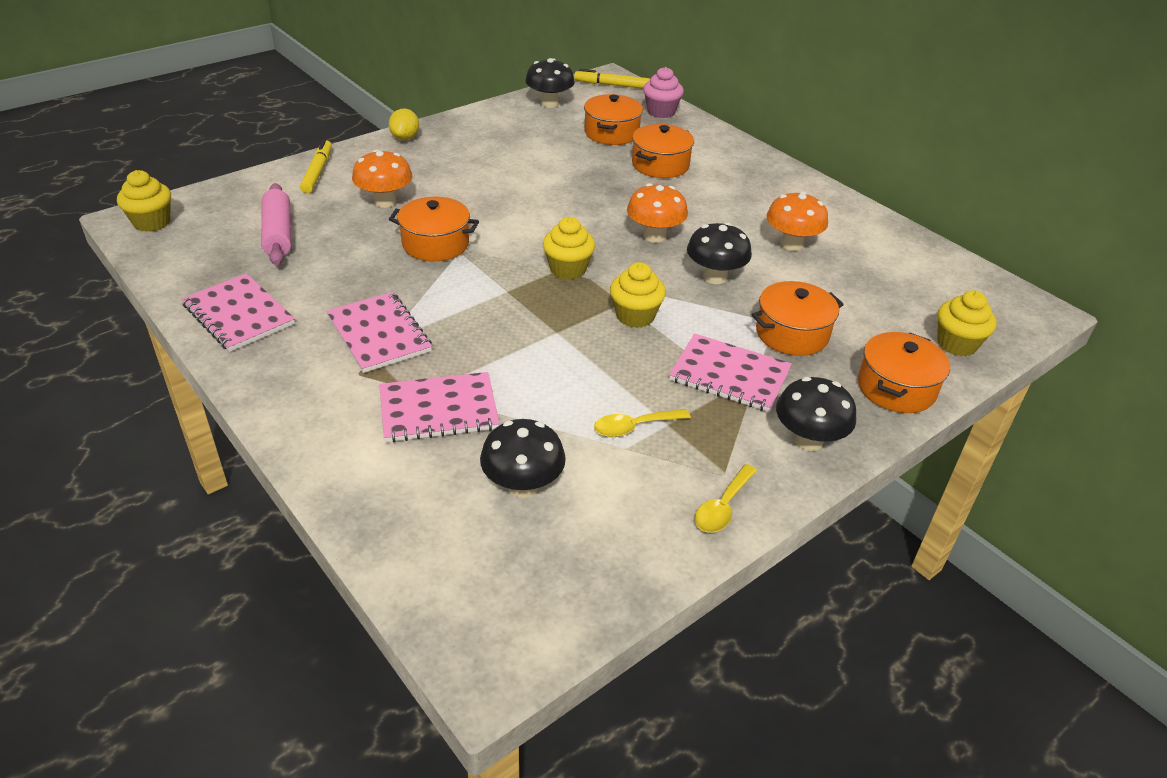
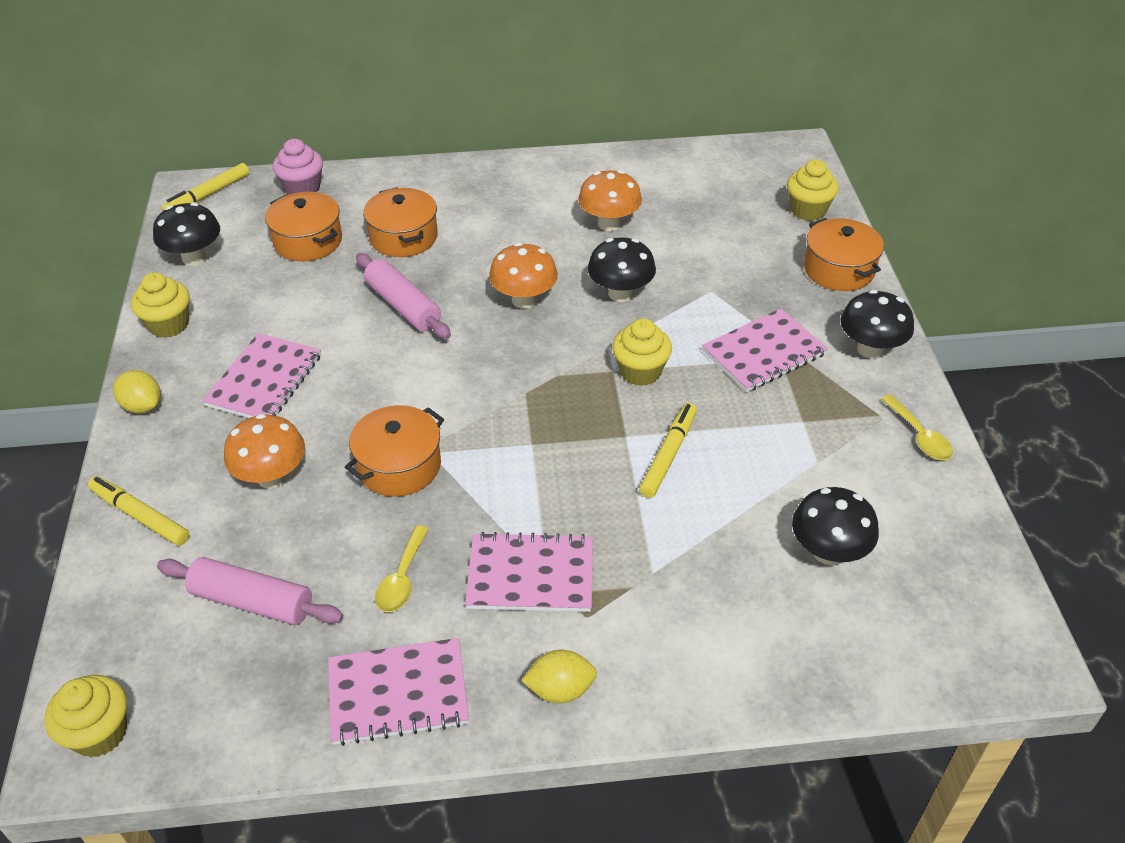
camera: 55 degrees left, 5 degrees up
pink notebook [379,372,499,442] -> pink notebook moved to [202,333,321,418]
yellow cupcake [543,217,595,280] -> yellow cupcake moved to [131,272,190,338]
yellow spoon [594,409,691,437] -> yellow spoon moved to [375,525,429,612]
orange pot [751,281,844,356] -> none
none -> pink rolling pin [356,253,451,339]
none -> yellow lemon [521,650,597,703]
none -> yellow marker [639,403,697,498]

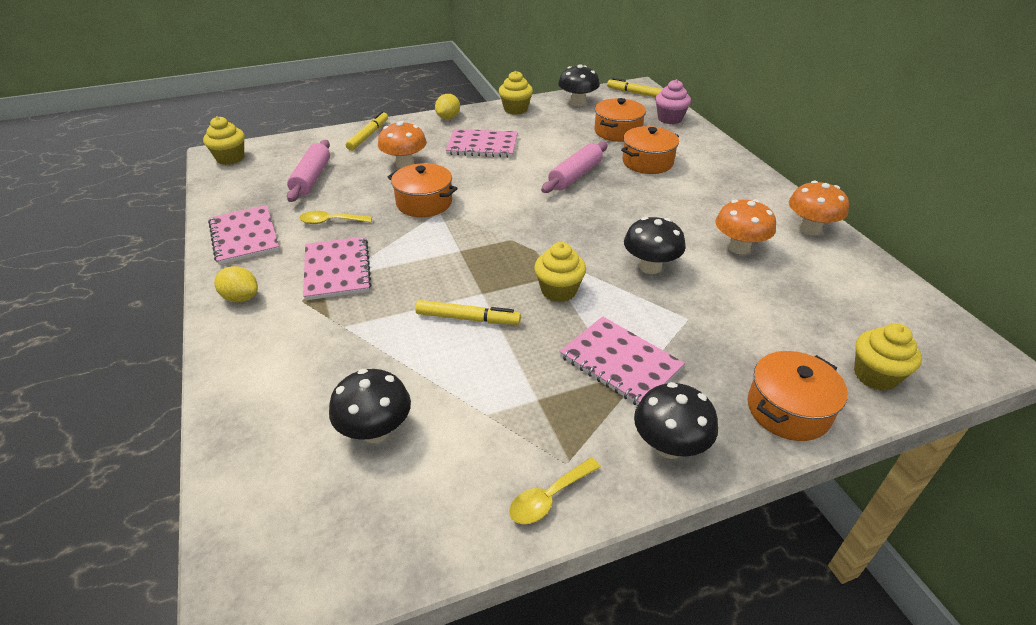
camera: 75 degrees right, 5 degrees down
orange mushroom [489,243,558,309] -> orange mushroom moved to [789,181,849,235]
yellow lemon [521,650,597,703] -> yellow lemon turned 45 degrees counterclockwise [214,266,258,302]

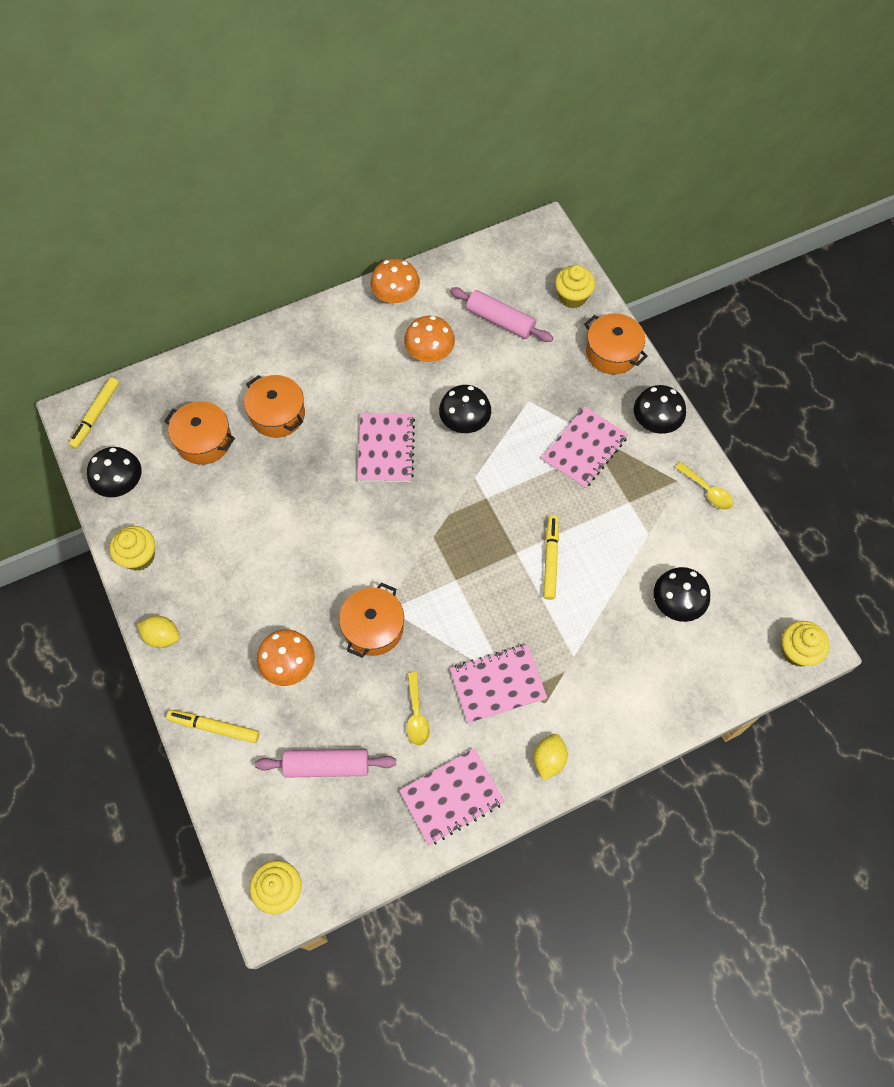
camera: 95 degrees left, 25 degrees up
pink notebook [446,129,518,158] -> pink notebook moved to [357,413,415,482]
yellow cupcake [534,242,586,302] -> yellow cupcake moved to [781,621,829,667]
pink rolling pin [541,142,608,193] -> pink rolling pin moved to [450,287,553,342]
pink cupcake [655,79,691,124] -> none

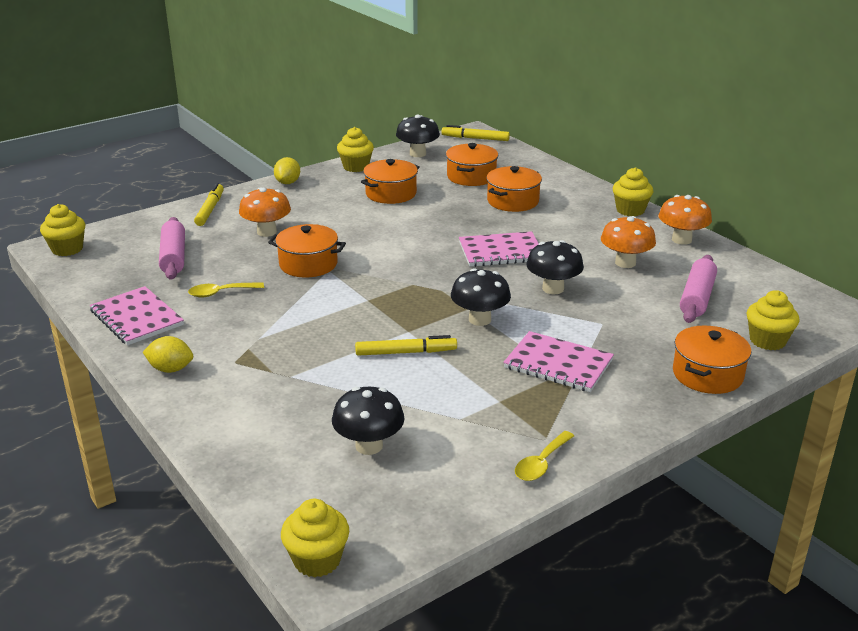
camera: 80 degrees right, 35 degrees down
pink notebook [450,644,547,724] -> none
black mushroom [634,385,686,434] -> black mushroom moved to [451,268,511,326]
none -> orange pot [361,159,420,204]
none -> yellow cupcake [613,167,653,216]

